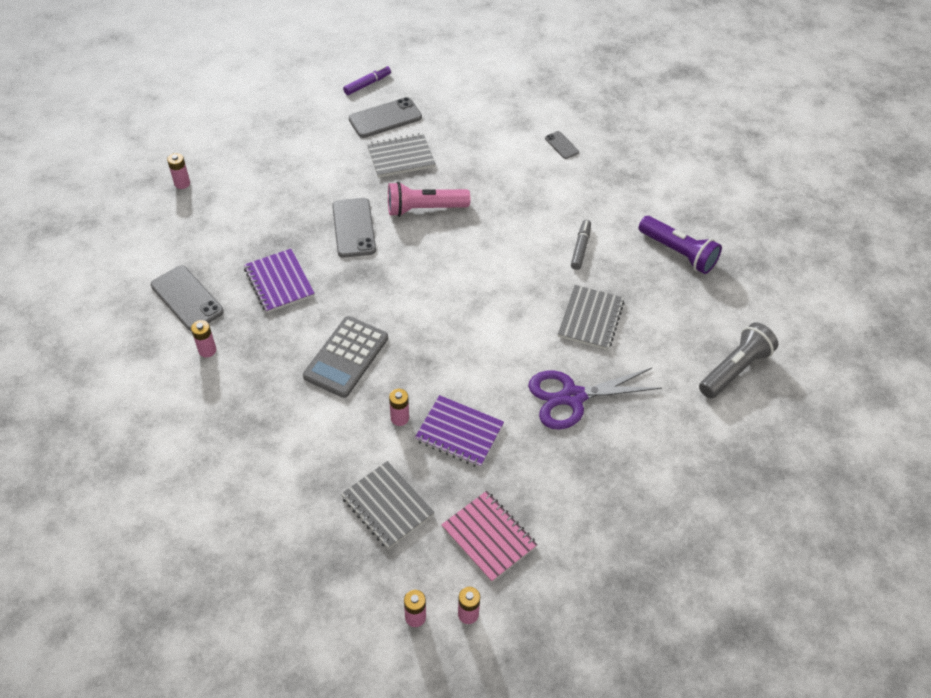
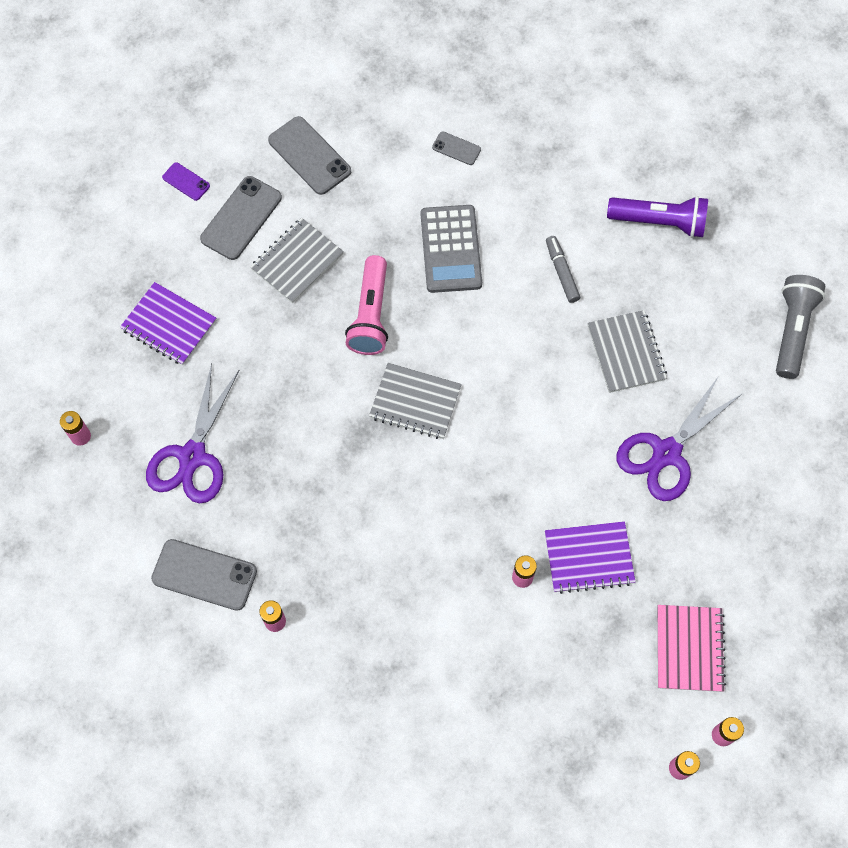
camera: 30 degrees left, 15 degrees up
purple notebook [244,249,315,313] -> purple notebook moved to [120,282,216,365]
grey calculator [303,316,388,398] -> grey calculator moved to [421,205,482,293]
grey phone [332,198,376,258] -> grey phone moved to [268,116,351,195]
grey notebook [341,461,435,549] -> grey notebook moved to [369,363,462,439]
purple marker [343,66,391,95] -> purple phone [162,162,210,201]
pink flashlight [388,182,470,217] -> pink flashlight turned 45 degrees counterclockwise [345,255,388,355]
pink notebook [441,491,538,583] -> pink notebook turned 75 degrees clockwise [657,605,726,692]
none -> purple scissors [146,363,239,503]

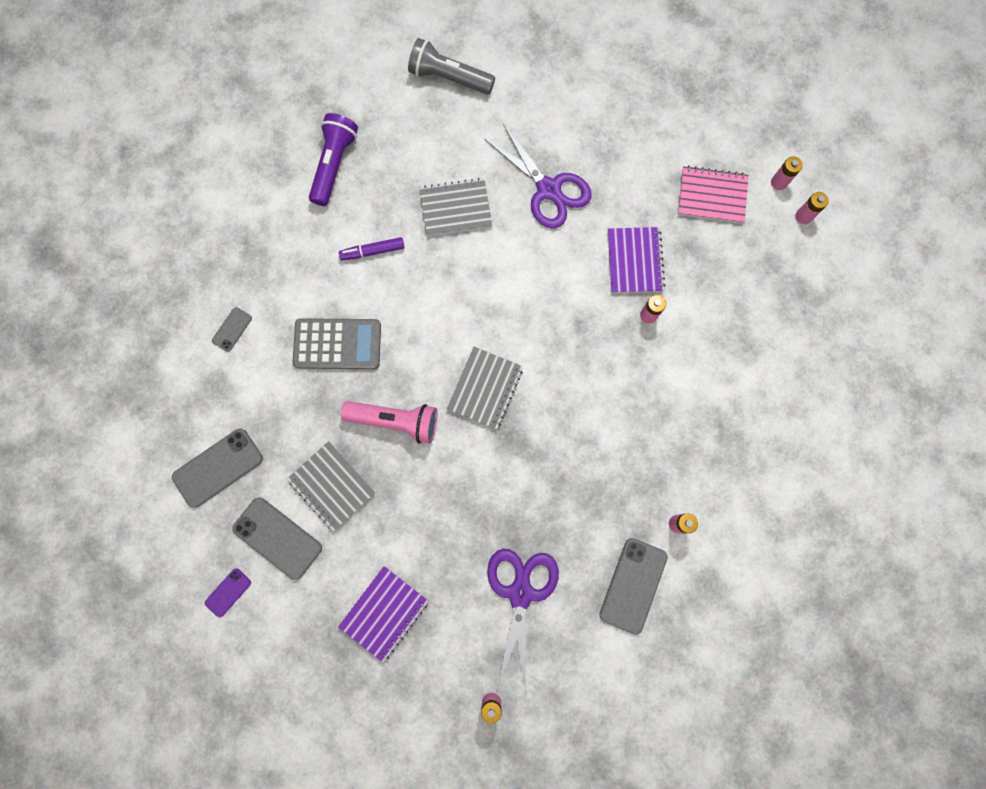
camera: 85 degrees left, 10 degrees up
purple scissors [146,363,239,503] -> purple scissors turned 105 degrees counterclockwise [487,549,559,693]
grey marker [546,236,580,303] -> purple marker [339,237,404,260]

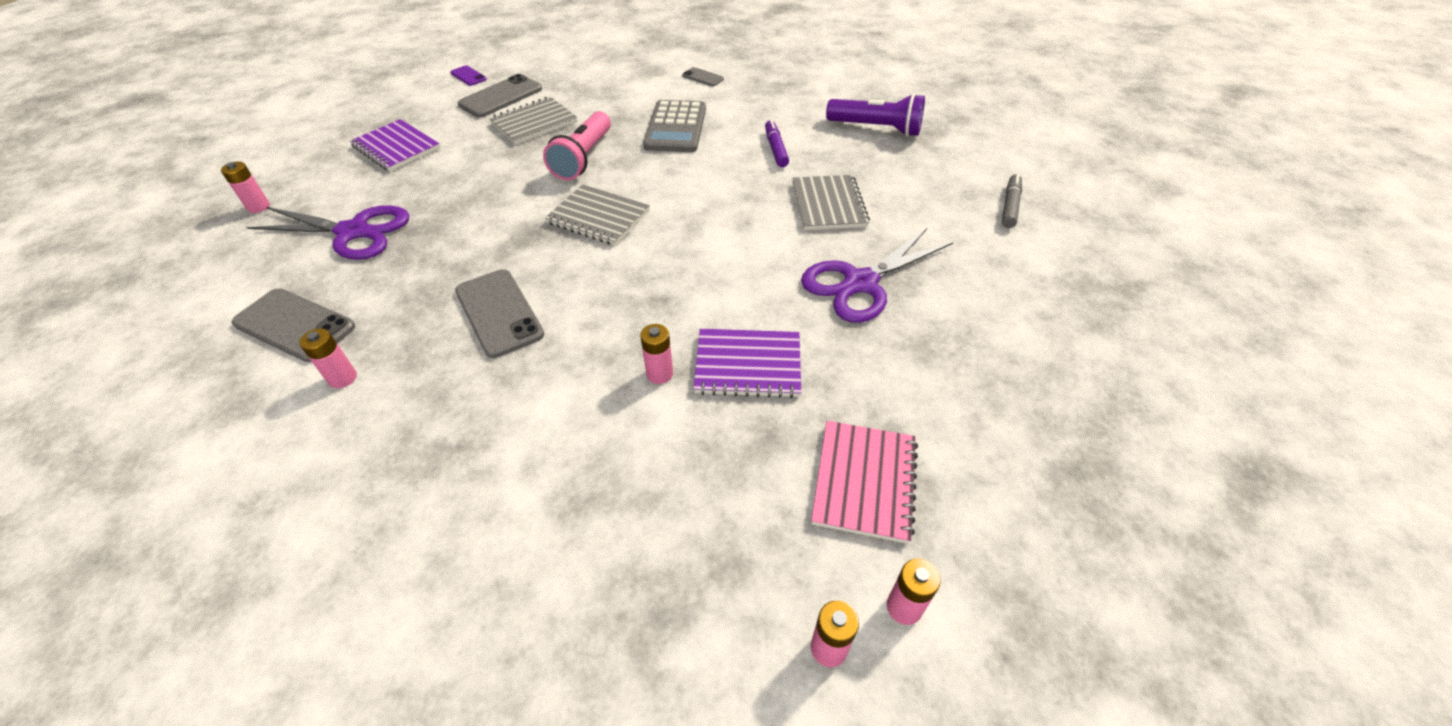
camera: 95 degrees right, 30 degrees down
grey phone [172,429,263,508] -> grey phone moved to [455,269,544,358]
grey flashlight [408,38,495,94] -> grey marker [1002,174,1022,228]

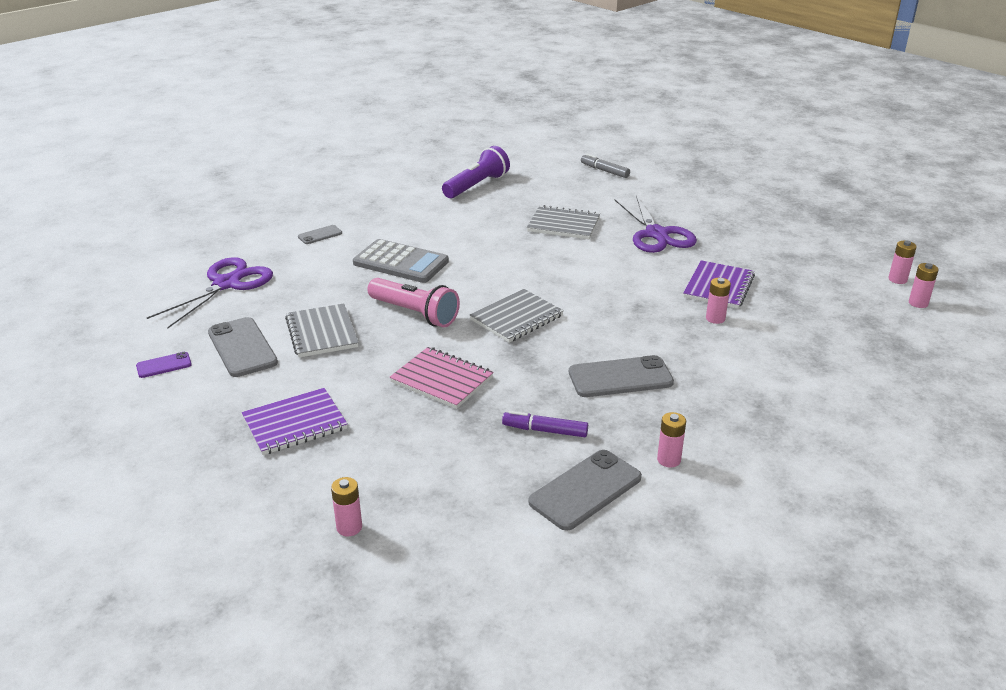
camera: 70 degrees left, 15 degrees down
purple scissors [246,205,409,260] -> purple scissors moved to [147,257,273,329]
purple marker [765,119,789,167] -> purple marker moved to [502,411,588,437]
pink notebook [811,421,918,544] -> pink notebook moved to [389,347,494,409]

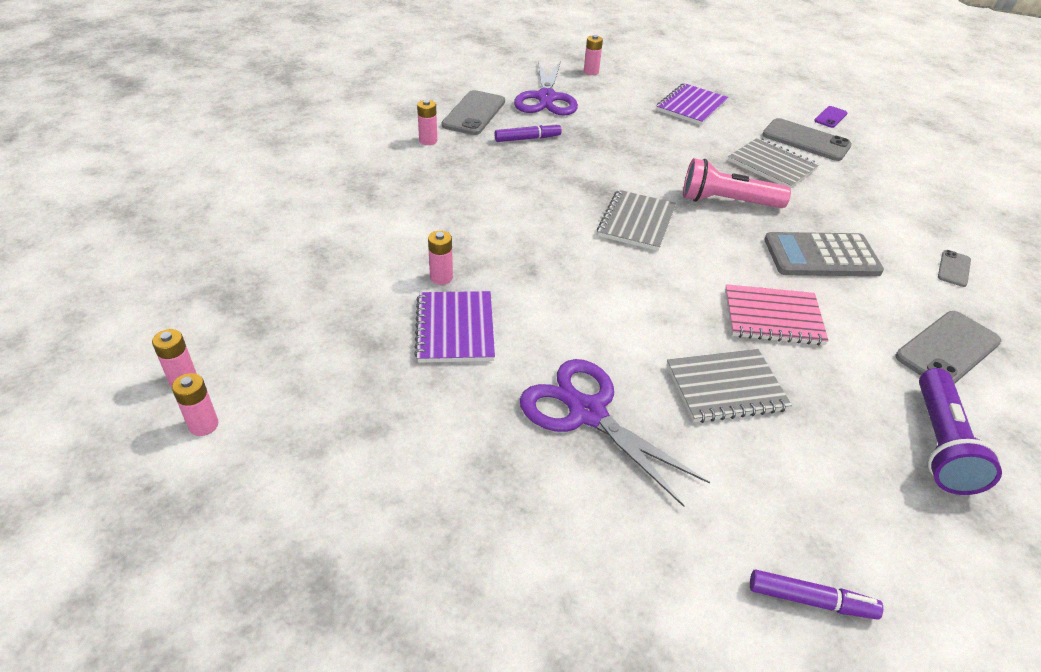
camera: 150 degrees right, 10 degrees up
purple scissors [147,257,273,329] -> purple scissors moved to [514,61,578,116]
pink notebook [389,347,494,409] -> pink notebook moved to [725,284,829,345]
grey phone [569,355,674,397] -> grey phone moved to [895,311,1001,384]
grey marker [581,153,630,178] -> purple marker [750,569,883,620]

